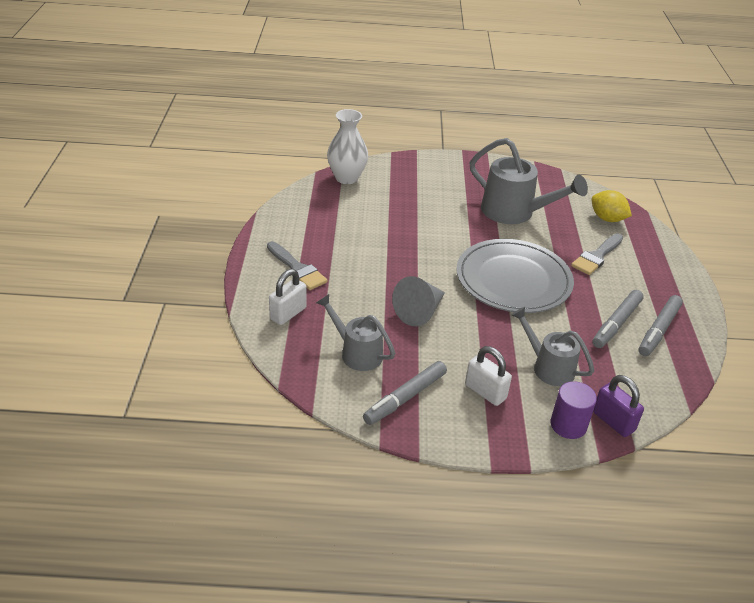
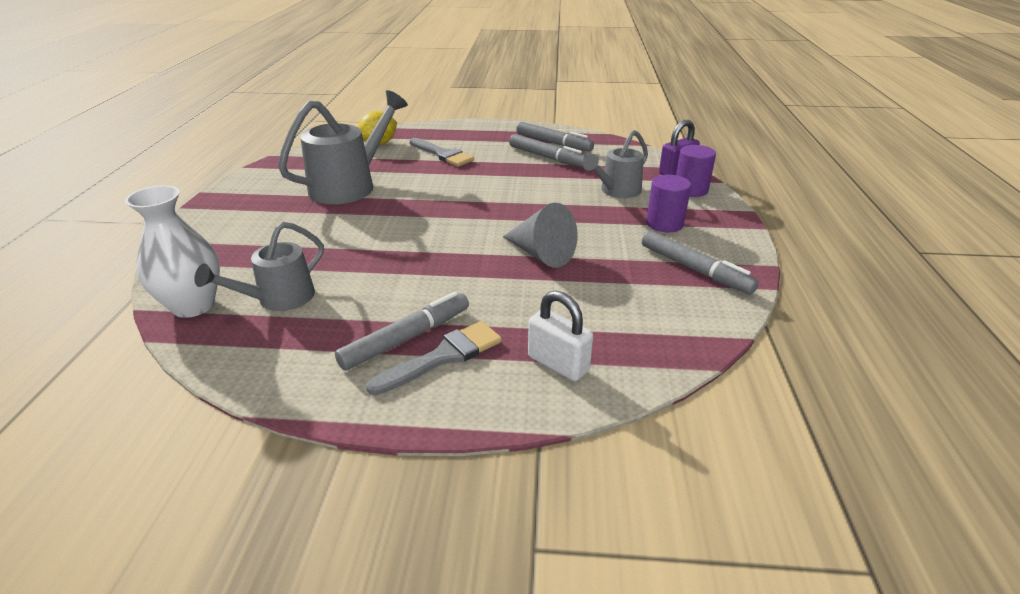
camera: 85 degrees left, 5 degrees down
grey watering can [316,294,395,371] -> grey watering can moved to [194,222,324,311]
grey plate [456,239,574,313] -> none
white padlock [465,346,512,406] -> purple cylinder [646,175,691,233]
none -> grey marker [335,292,469,370]

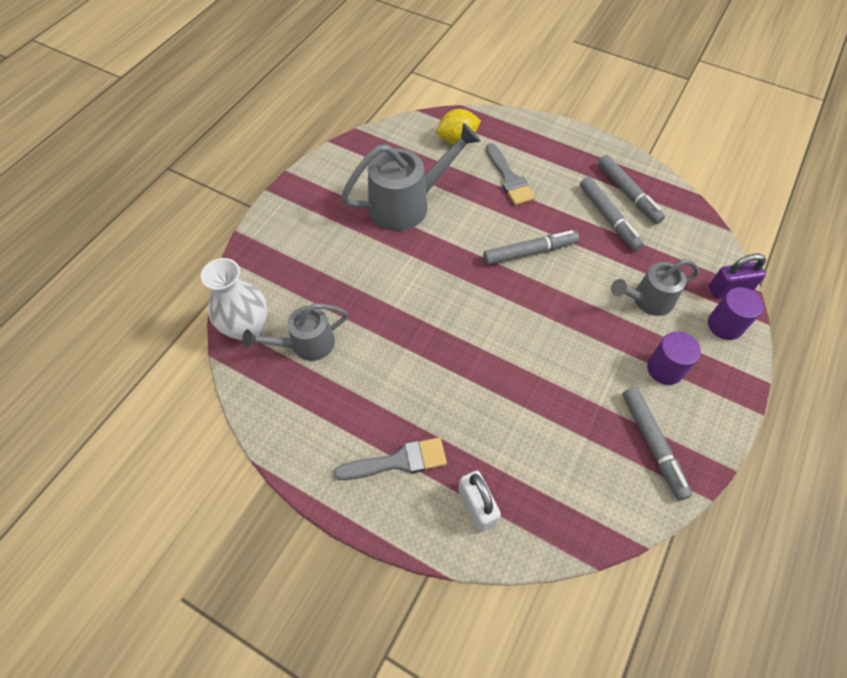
camera: 25 degrees right, 25 degrees up
grey marker [335,292,469,370] -> grey marker moved to [483,230,579,265]
grey cone [503,203,578,268] -> none

